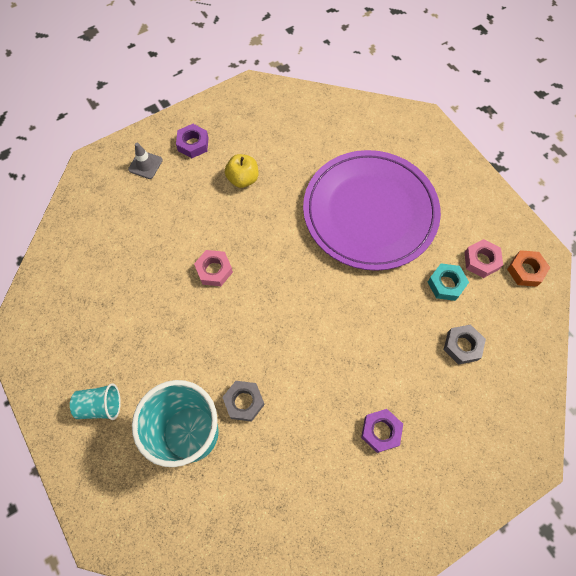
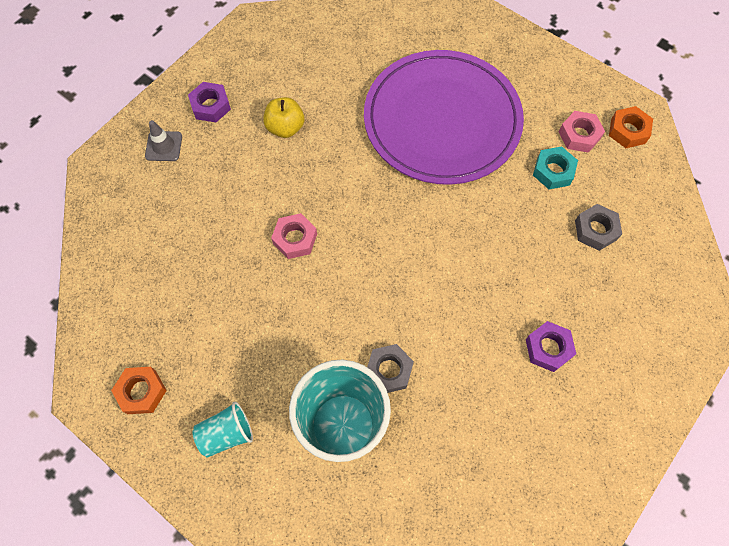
camera: 20 degrees left, 0 degrees up
none -> orange nut [111,367,167,414]

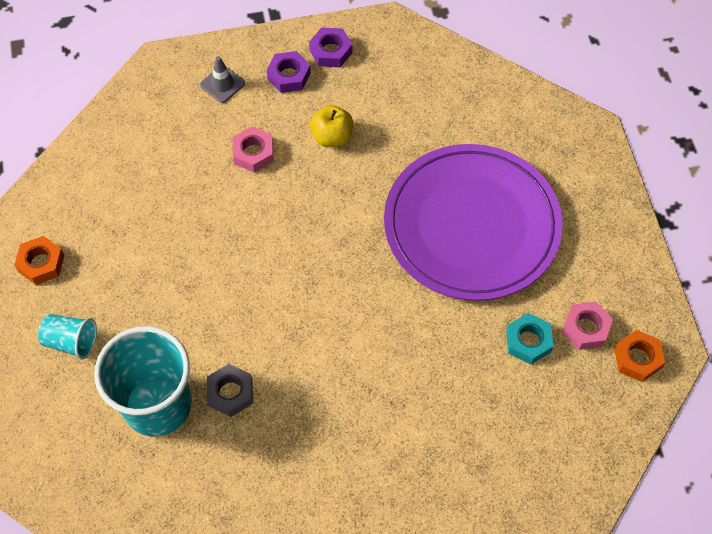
camera: 40 degrees right, 5 degrees down
pink nut [271,213,317,259] -> pink nut moved to [232,127,274,173]
purple nut [526,321,576,372] -> purple nut moved to [309,27,353,67]
grey nut [575,204,622,251] -> none

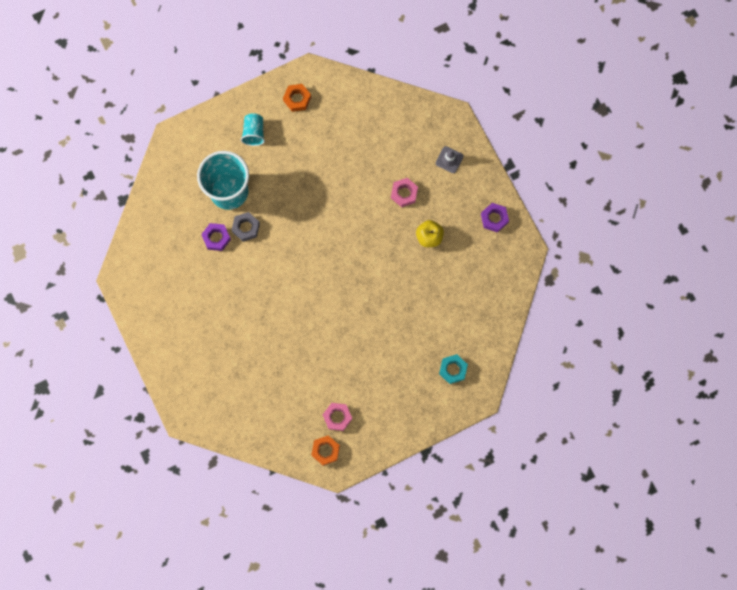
camera: 75 degrees right, 15 degrees up
purple nut [266,51,311,93] -> purple nut moved to [201,223,231,251]
purple plate [384,144,563,301] -> none
turquoise nut [506,313,554,364] -> turquoise nut moved to [439,354,468,384]

